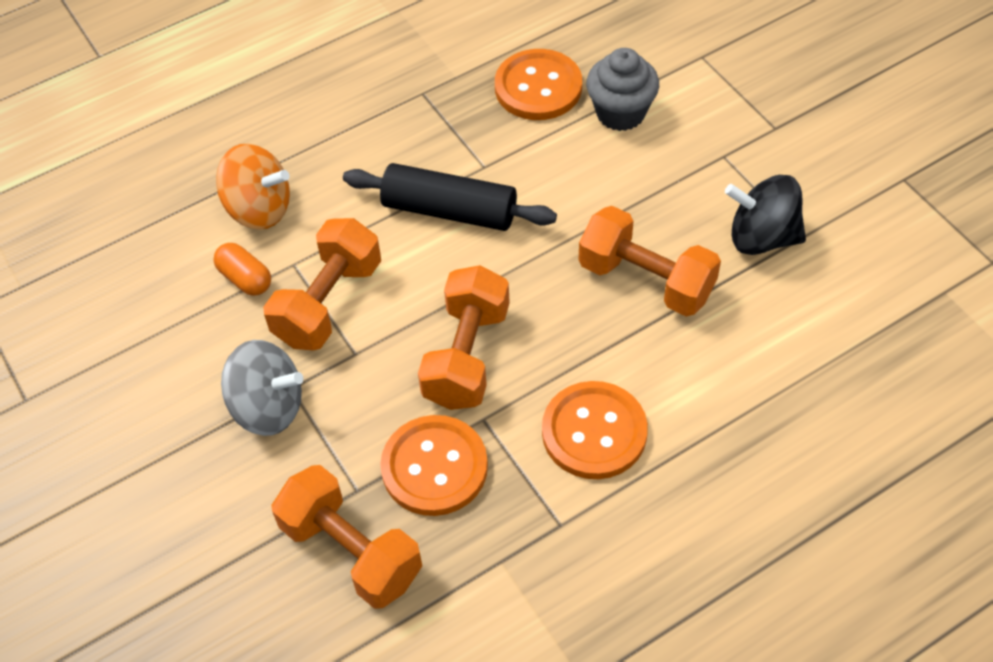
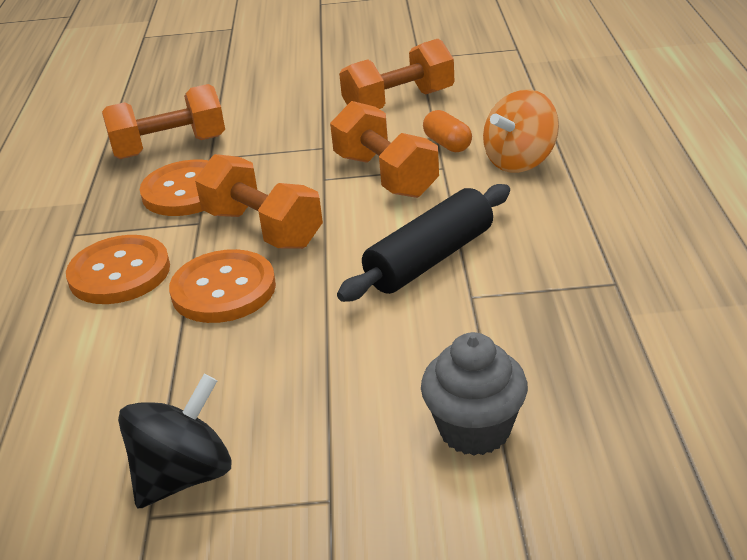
camera: 120 degrees right, 20 degrees down
orange capsule [213,243,271,296] -> orange capsule turned 75 degrees clockwise [423,110,472,152]
grey spinning top [221,340,303,436] -> none
orange button [495,49,582,120] -> orange button moved to [169,249,276,323]
orange dumbbell [579,206,721,317] -> orange dumbbell moved to [339,39,454,109]

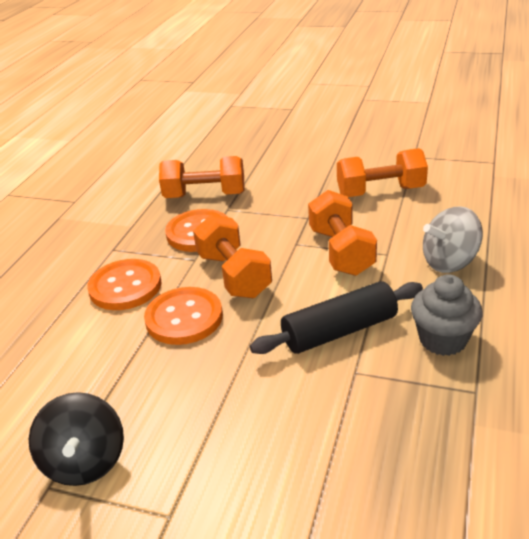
camera: 20 degrees right, 0 degrees up
black spinning top [118,374,232,509] -> black spinning top turned 105 degrees clockwise [29,392,124,486]
grey cupcake [421,332,528,456] -> grey cupcake moved to [411,274,483,356]
orange capsule [423,110,472,152] -> none
orange spinning top [483,89,559,173] -> grey spinning top [423,206,483,273]

